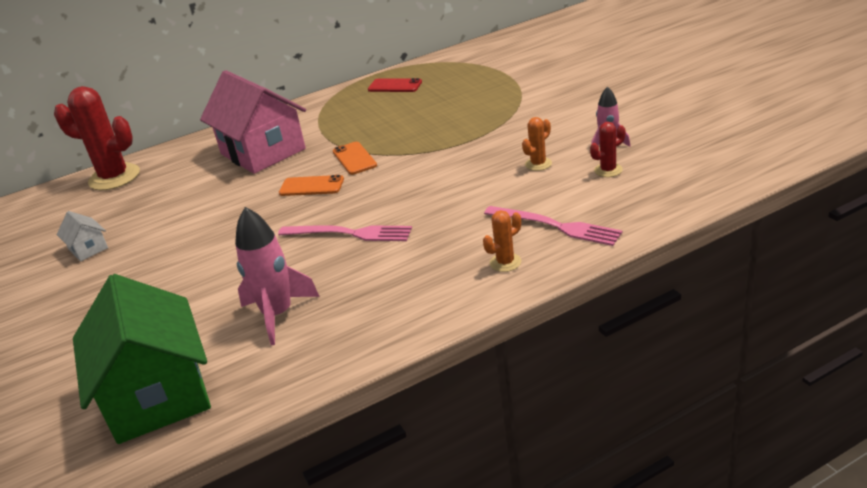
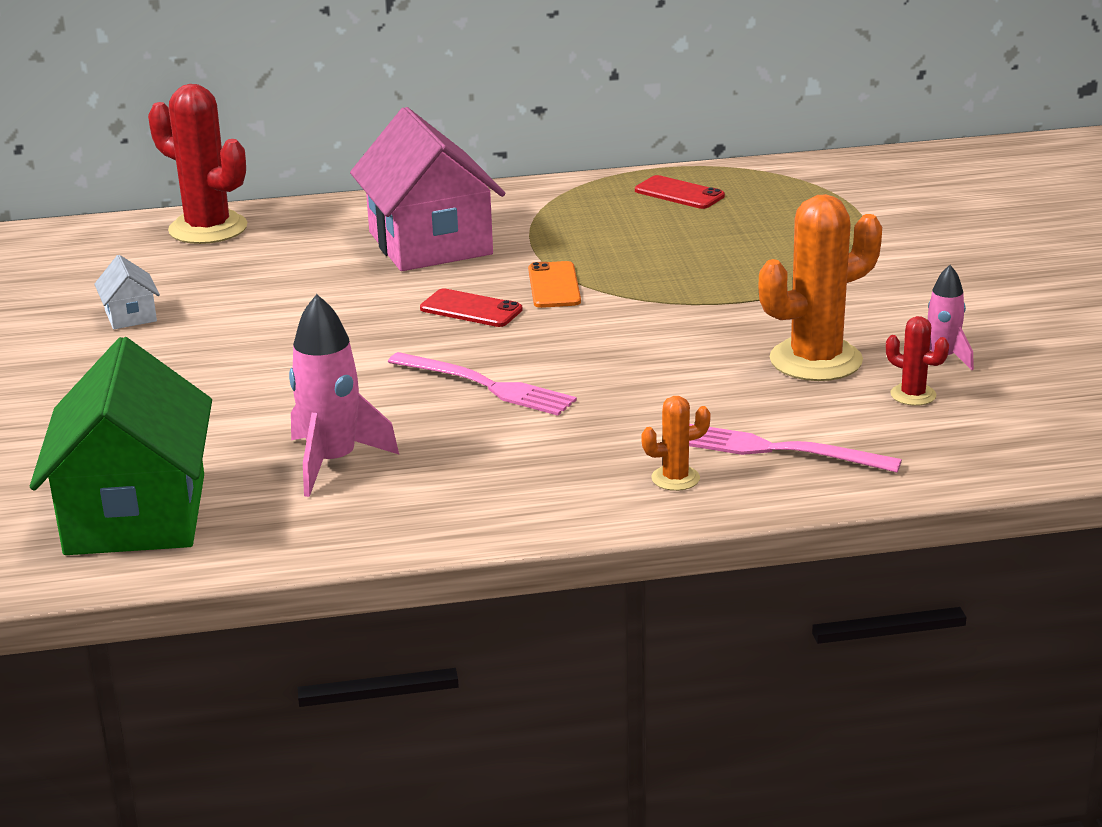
camera: 15 degrees right, 5 degrees down
orange phone [279,175,344,196] -> red phone [420,288,523,327]
pink fork [484,206,622,246] -> pink fork turned 150 degrees clockwise [689,424,902,473]
orange cactus [522,117,552,171] -> orange cactus [759,194,882,381], size x2.12
red cactus [590,122,625,177] -> red cactus turned 45 degrees clockwise [886,316,949,406]

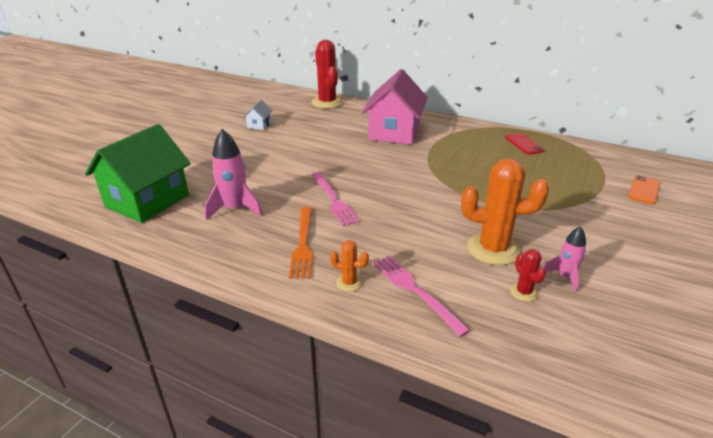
camera: 35 degrees right, 5 degrees up
red phone [420,288,523,327] -> none
orange phone [528,261,581,308] -> orange phone moved to [628,175,660,204]
none -> orange fork [289,207,312,279]

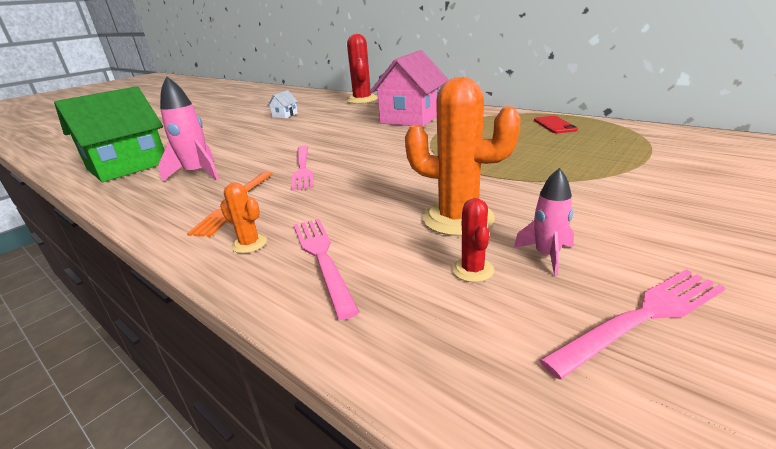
camera: 15 degrees right, 5 degrees down
orange phone [628,175,660,204] -> none
none -> pink fork [540,269,725,379]

